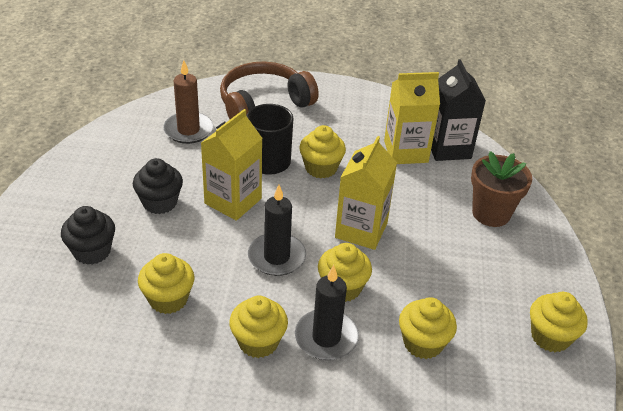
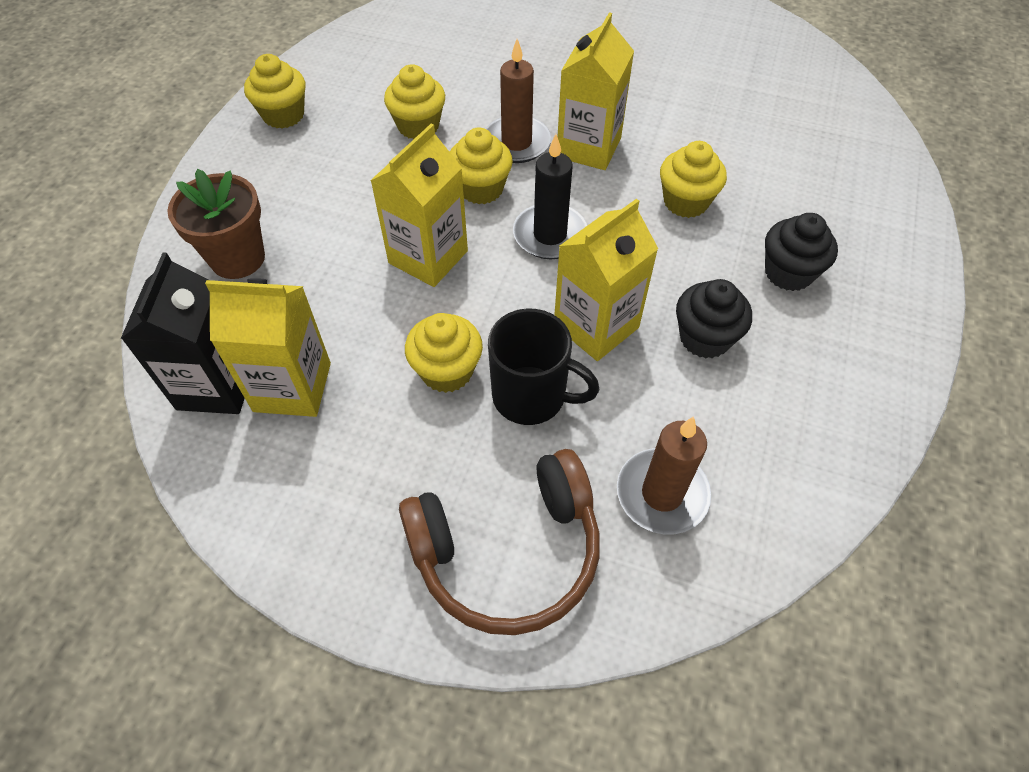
camera: 165 degrees left, 15 degrees up
yellow cupcake [229,296,288,358] -> yellow carton [558,12,634,170]
black candle [295,265,359,360] -> brown candle [486,39,551,163]

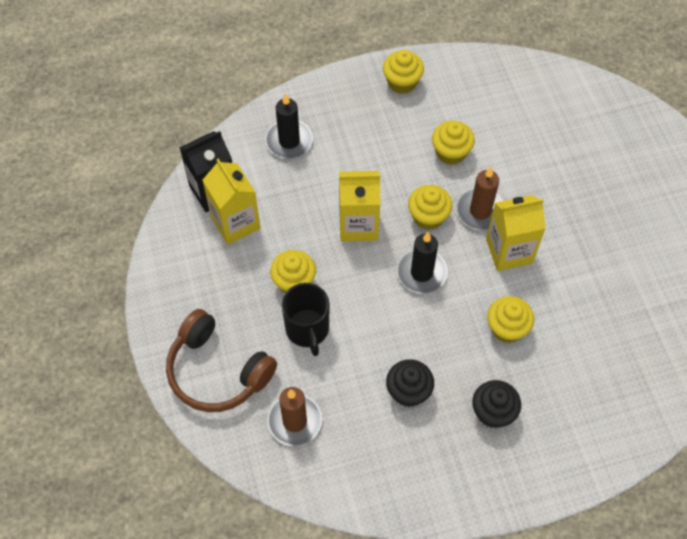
camera: 55 degrees right, 5 degrees up
brown flower pot [168,169,265,279] -> black candle [265,93,313,158]
yellow carton [554,199,658,361] -> none

